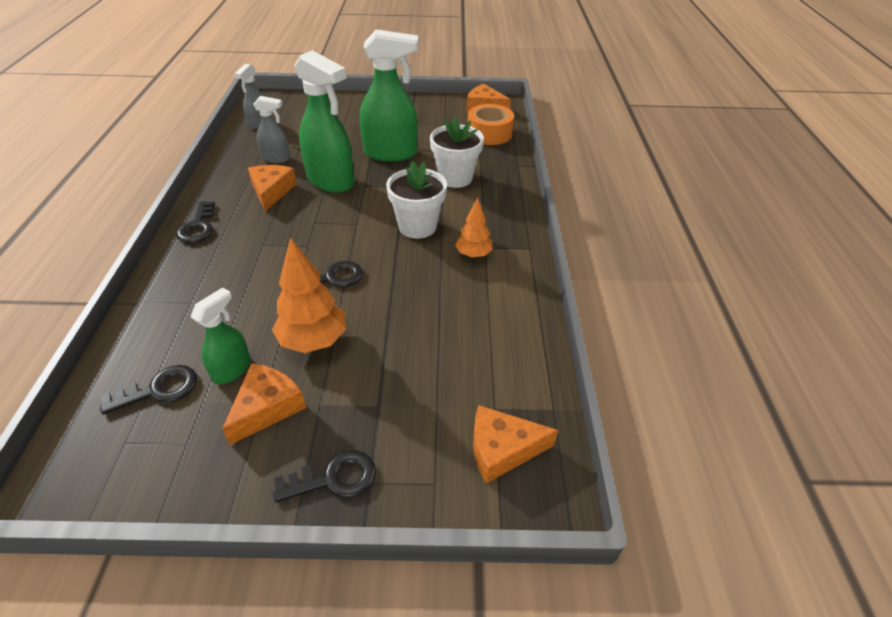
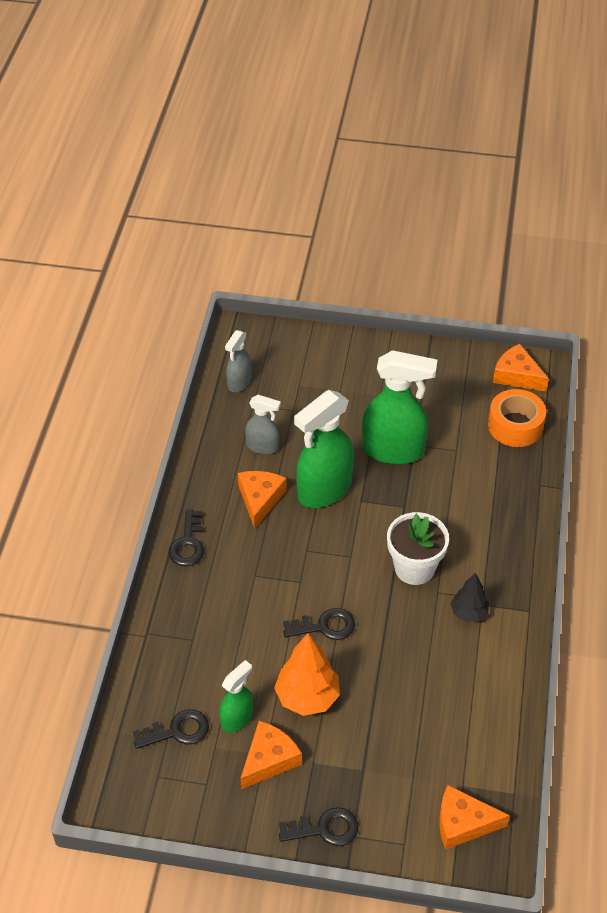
camera: 10 degrees right, 5 degrees up
green spray bottle [295,50,354,193] -> green spray bottle turned 90 degrees clockwise [294,390,354,508]
white flower pot [430,116,484,188] -> none
orange tree [455,197,493,258] -> black tree [451,573,489,622]

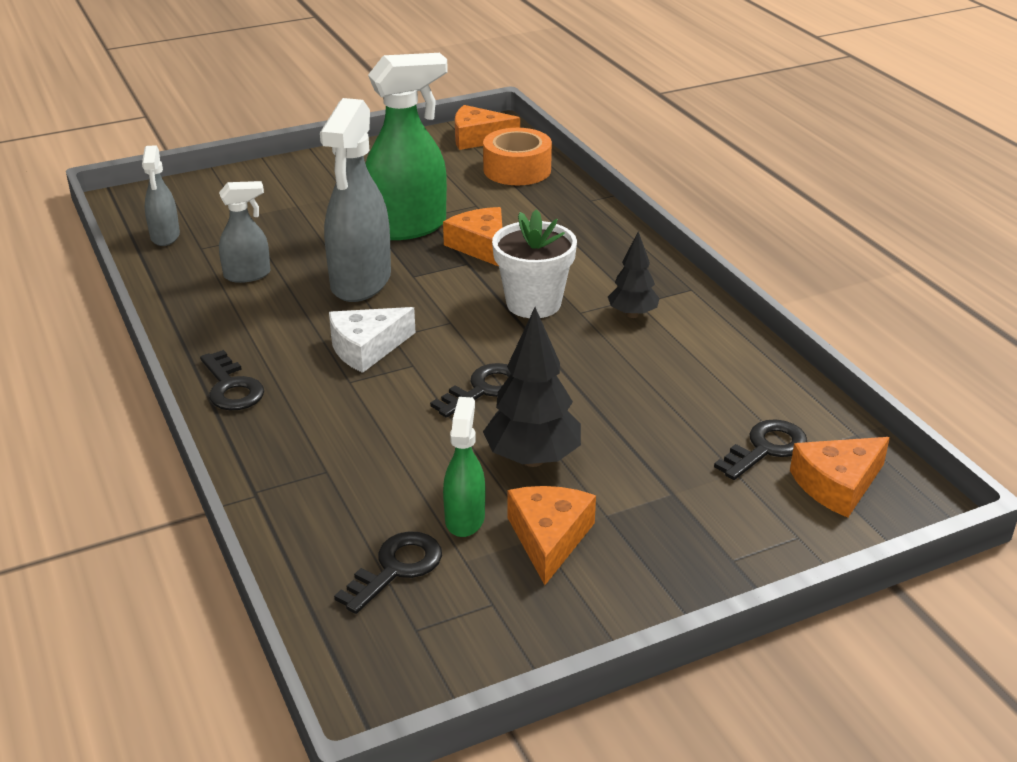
camera: 35 degrees left, 15 degrees down
orange cheese [238,471,287,529] -> orange cheese moved to [443,207,502,266]
orange tree [274,633,340,716] -> black tree [483,307,581,467]
black key [279,807,359,846] -> black key moved to [714,419,807,480]
green spray bottle [294,390,354,508] -> grey spray bottle [320,98,391,302]
none -> white cheese [329,307,416,373]

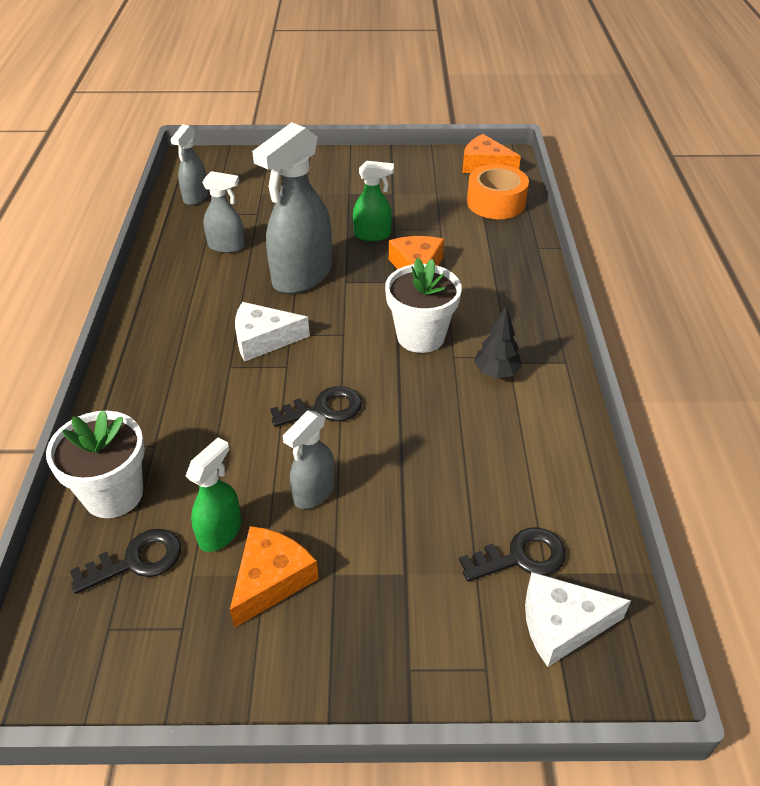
camera: 25 degrees right, 10 degrees up
black key [200,350,264,410] -> none
green spray bottle [365,53,448,240] -> green spray bottle [353,161,394,241], size x0.54
black tree [483,307,581,467] -> grey spray bottle [283,411,335,509]
orange cheese [790,437,890,518] -> white cheese [525,572,631,667]
none -> white flower pot [46,410,145,518]

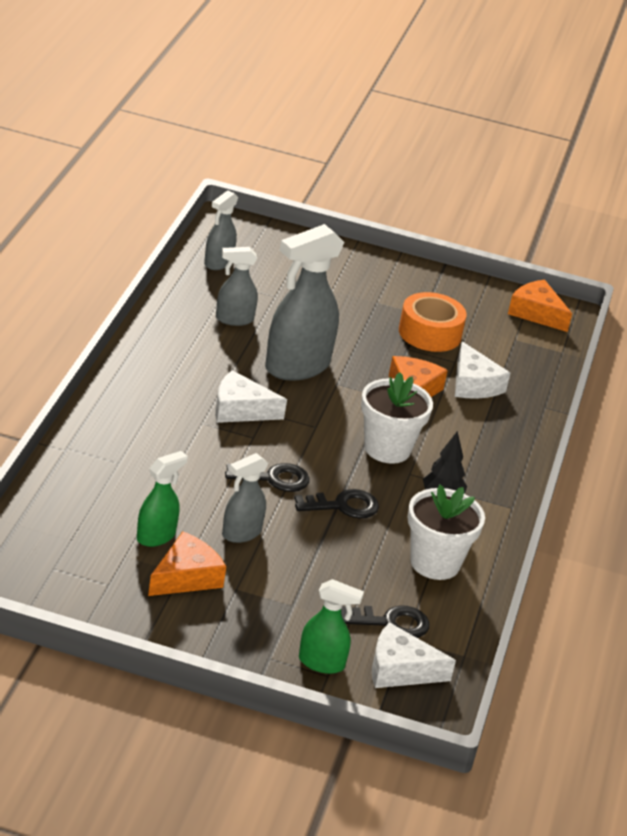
camera: 10 degrees right, 10 degrees down
white flower pot [46,410,145,518] -> white flower pot moved to [408,484,485,580]
black key [70,529,181,594] -> black key moved to [294,489,379,518]
grey spray bottle [202,171,245,253] -> grey spray bottle turned 150 degrees clockwise [216,247,258,326]
green spray bottle [353,161,394,241] -> green spray bottle moved to [299,579,364,674]
orange tape [467,164,529,219] -> orange tape moved to [399,292,467,352]
none -> white cheese [455,342,511,399]

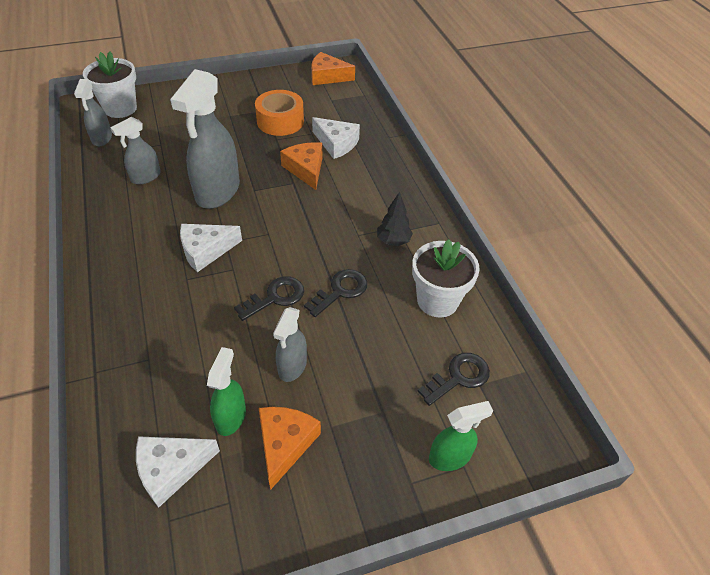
camera: 30 degrees left, 15 degrees up
white flower pot [361,372,433,464] -> white flower pot moved to [83,52,137,118]
white cheese [372,622,456,688] -> white cheese moved to [136,436,220,508]

